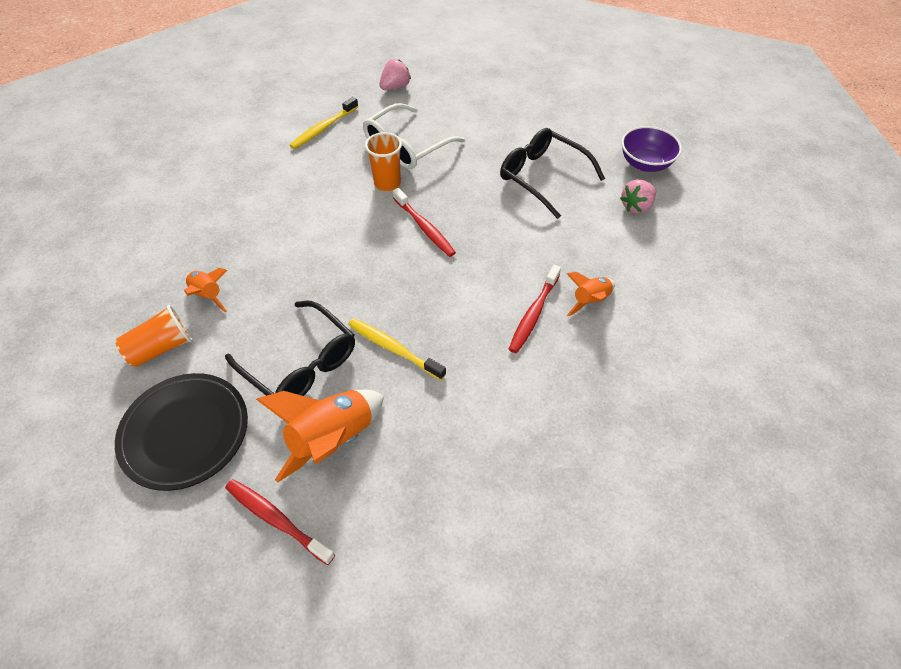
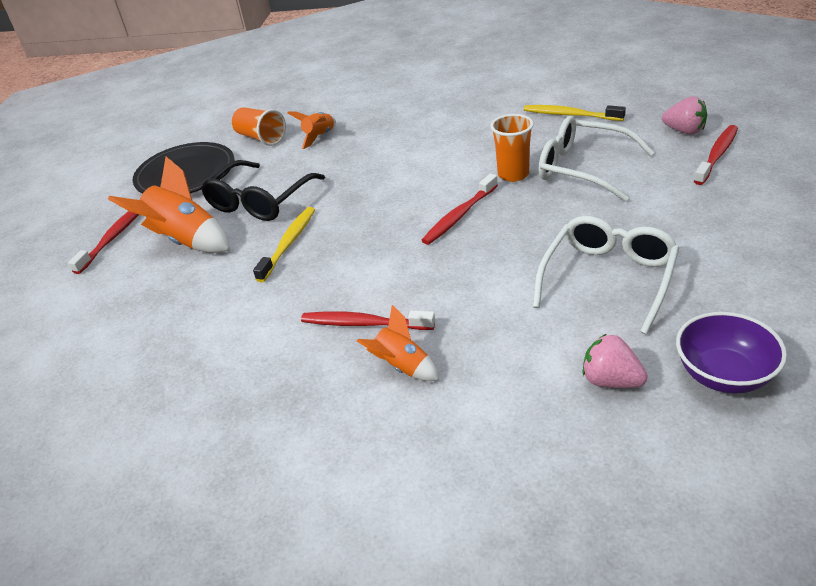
camera: 80 degrees right, 15 degrees down
black glasses [500,128,605,219] -> white glasses [533,216,679,335]
none -> red toothbrush [694,125,738,185]

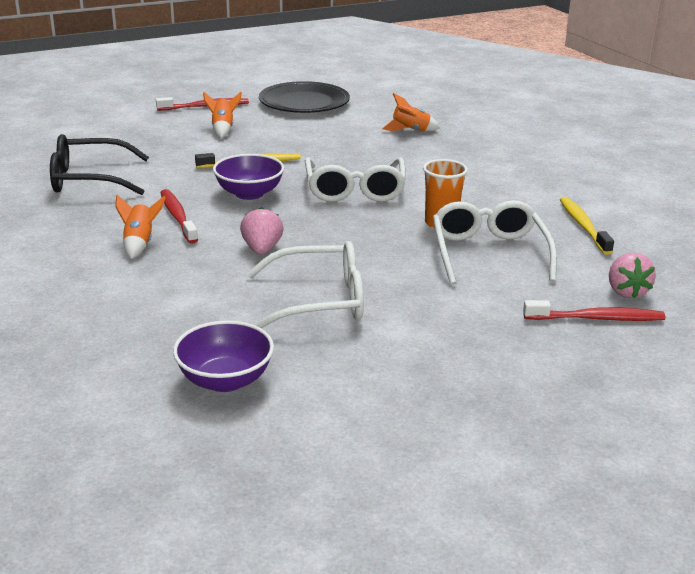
camera: 50 degrees right, 10 degrees down
orange rocket [108,157,230,253] -> orange rocket [203,92,242,138], size x0.57
black glasses [201,160,325,221] -> black glasses moved to [50,134,149,195]
orange cup [232,107,286,146] -> none
red toothbrush [421,173,498,245] -> none
pink strawberry [583,334,648,388] -> pink strawberry moved to [240,207,283,254]
none -> purple bowl [213,154,284,200]
none -> white glasses [305,157,406,202]

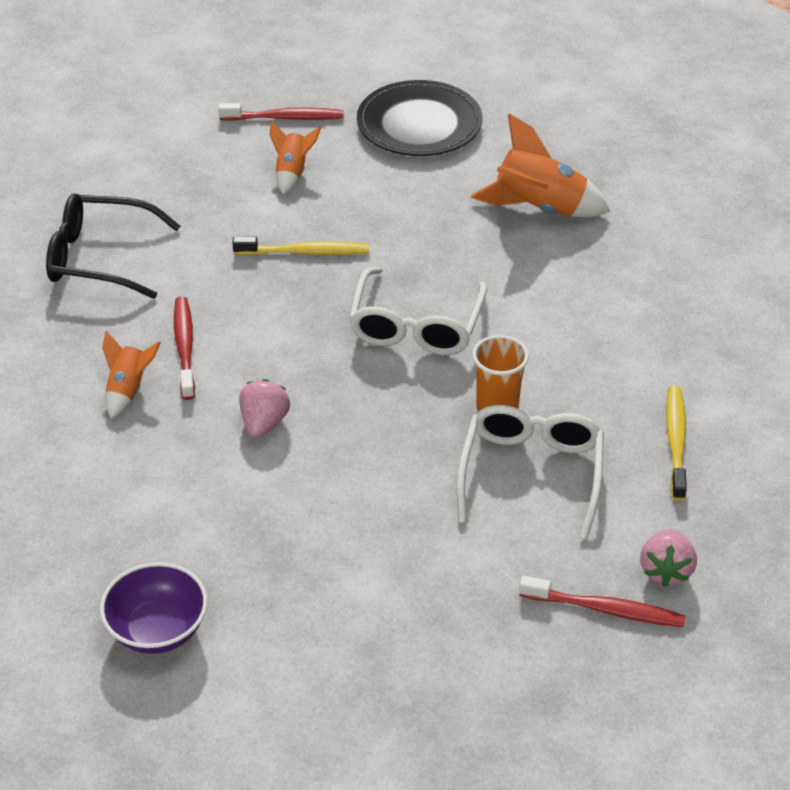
camera: 15 degrees right, 15 degrees up
purple bowl [213,154,284,200] -> none
white glasses [246,241,364,329] -> none
orange rocket [382,93,440,132] -> orange rocket [471,114,610,217], size x1.74

